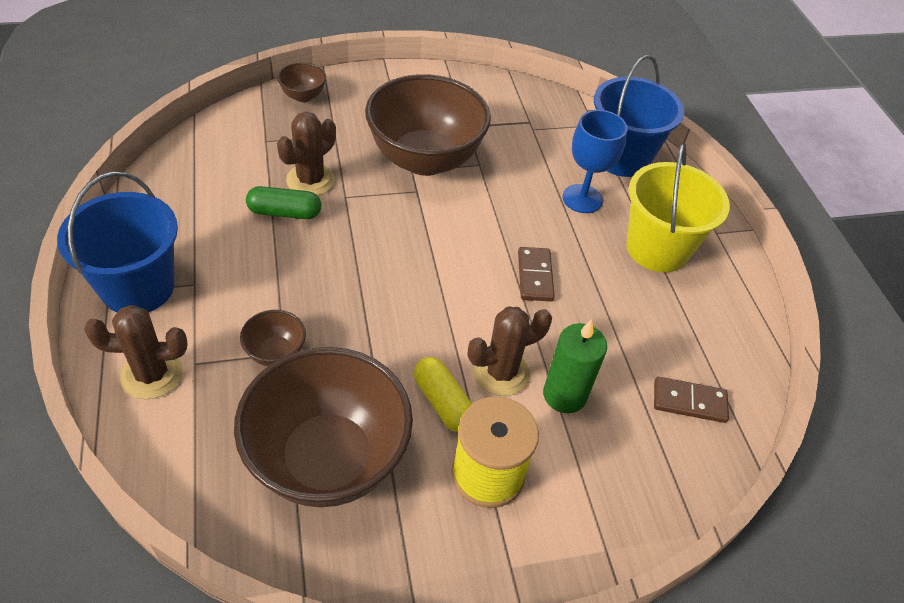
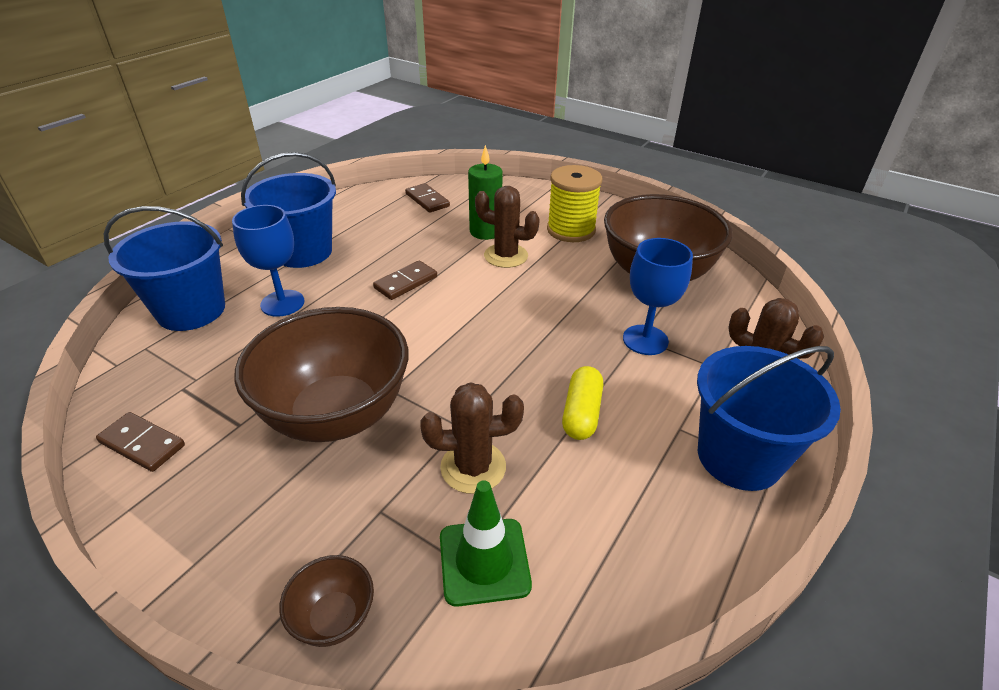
camera: 130 degrees left, 10 degrees down
brown bowl [240,310,306,366] -> blue goblet [623,238,693,355]
green capsule [246,186,321,219] -> none
yellow capsule [414,357,472,432] -> yellow capsule moved to [562,366,603,440]
yellow bucket [626,142,730,272] -> blue bucket [241,152,336,268]
none -> brown domino [96,412,185,472]
none -> green traffic cone [440,480,532,607]

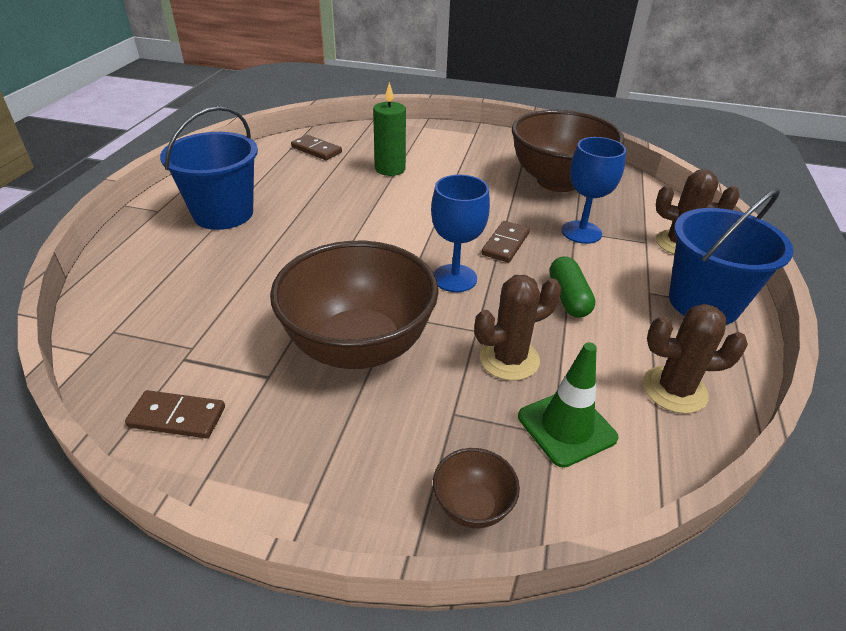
camera: 20 degrees left, 0 degrees up
blue bucket [104,206,225,331] -> none
blue goblet [232,205,304,317] -> blue goblet moved to [431,175,490,292]
brown domino [373,260,437,300] -> brown domino moved to [482,221,530,263]
brown cactus [475,186,540,268] -> brown cactus moved to [643,304,748,414]
yellow spool [547,165,602,242] -> none
yellow capsule [562,366,603,440] -> green capsule [549,256,595,318]

